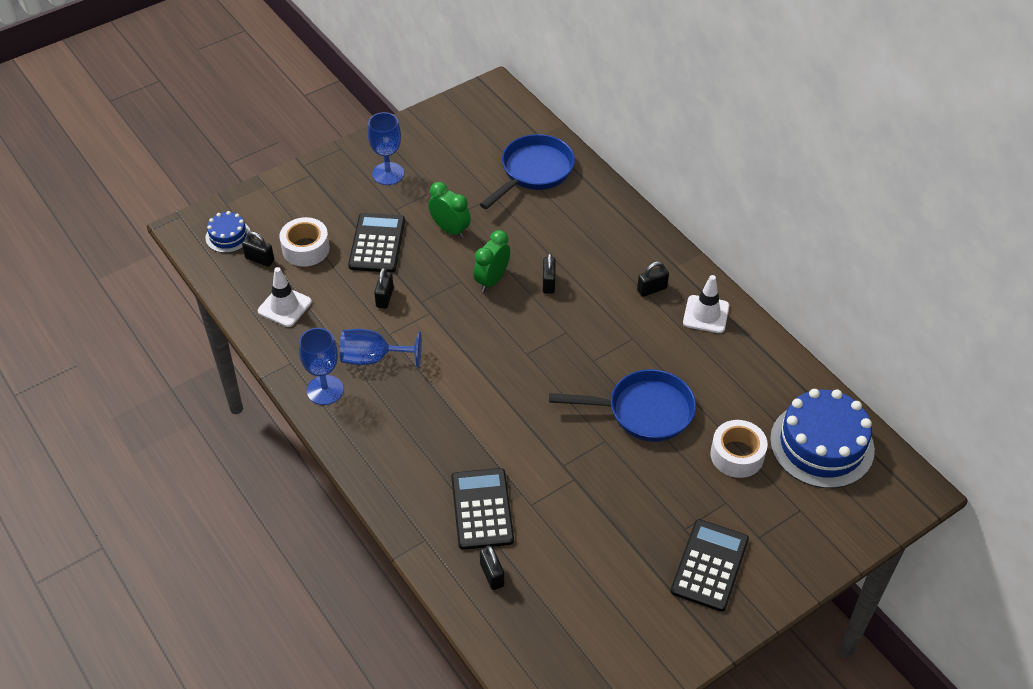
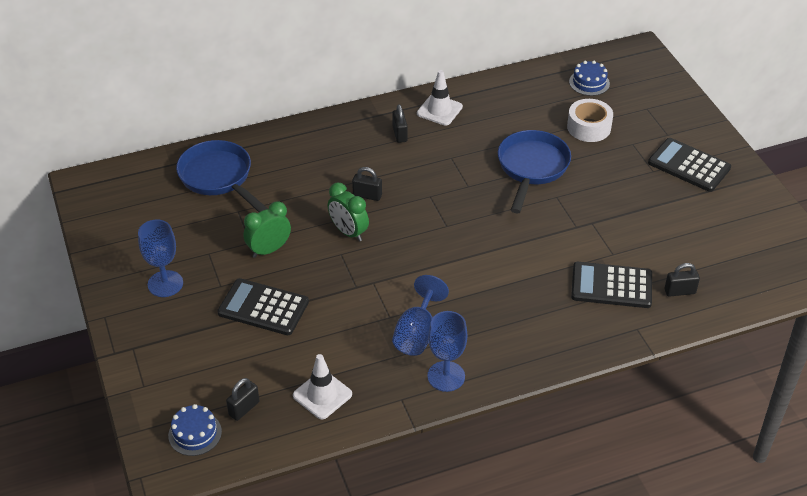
camera: 75 degrees left, 5 degrees down
white tape [279,217,330,267] -> none
black padlock [374,268,394,309] -> none
blue cake [770,389,875,488] -> blue cake [569,61,610,96], size x0.49

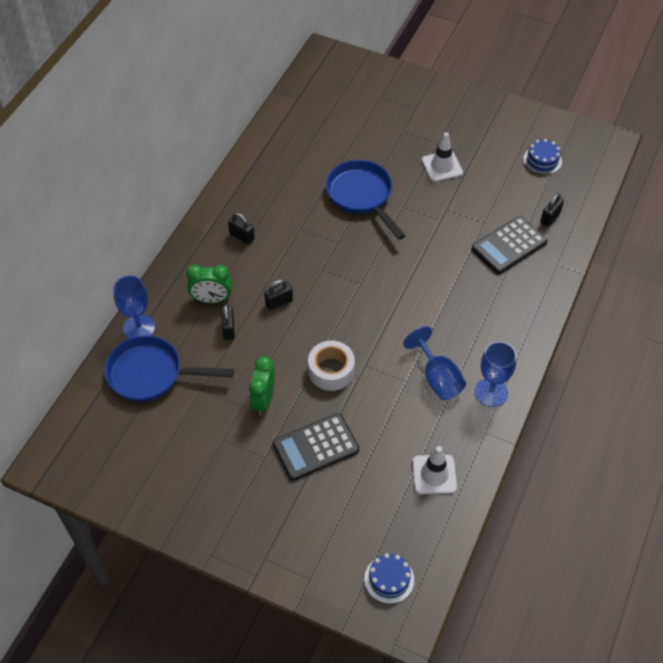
camera: 45 degrees left, 10 degrees up
blue goblet [138,219,183,297] -> blue goblet moved to [113,276,155,339]
black padlock [226,378,260,421] -> black padlock moved to [221,304,235,340]
green clock [328,182,369,242] -> green clock moved to [186,265,232,303]
white traffic cone [417,70,463,126] -> white traffic cone moved to [422,132,463,182]
white tape [567,99,613,142] -> white tape moved to [308,341,355,391]
blue cake [569,61,610,96] -> blue cake moved to [523,139,562,175]
black calculator [648,138,731,192] -> none

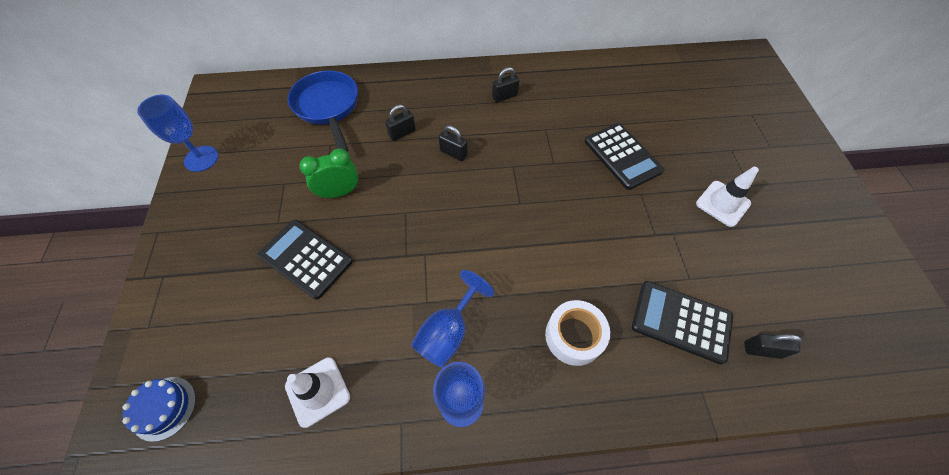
camera: 60 degrees right, 5 degrees up
blue goblet [113,276,155,339] -> blue goblet moved to [137,95,218,172]
green clock [186,265,232,303] -> none
black padlock [228,213,255,244] -> black padlock turned 60 degrees clockwise [492,67,520,102]
white tape [308,341,355,391] -> white tape moved to [545,300,610,366]
blue pan [326,160,405,240] -> black calculator [584,123,664,190]
blue cake [523,139,562,175] -> none

